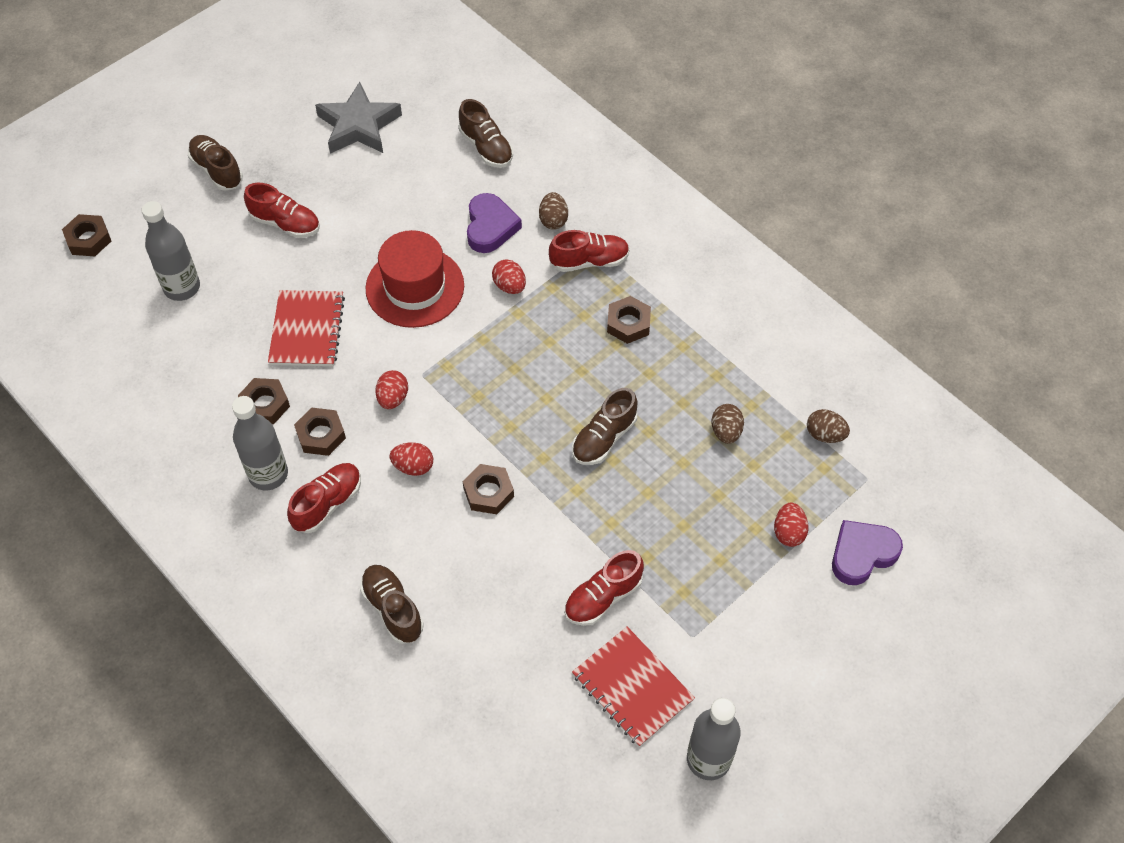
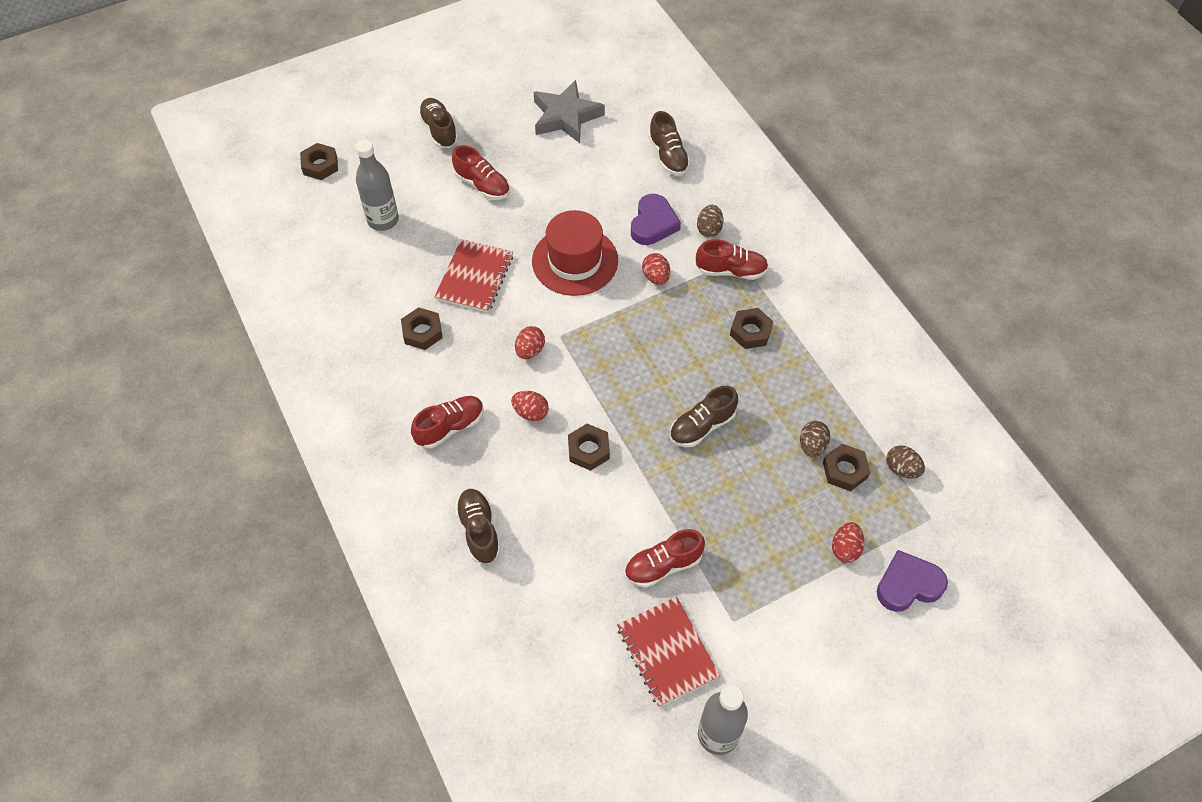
camera: 15 degrees right, 0 degrees up
grey bottle [232,396,288,490] -> none
brown nut [294,407,346,456] -> brown nut moved to [823,444,870,491]

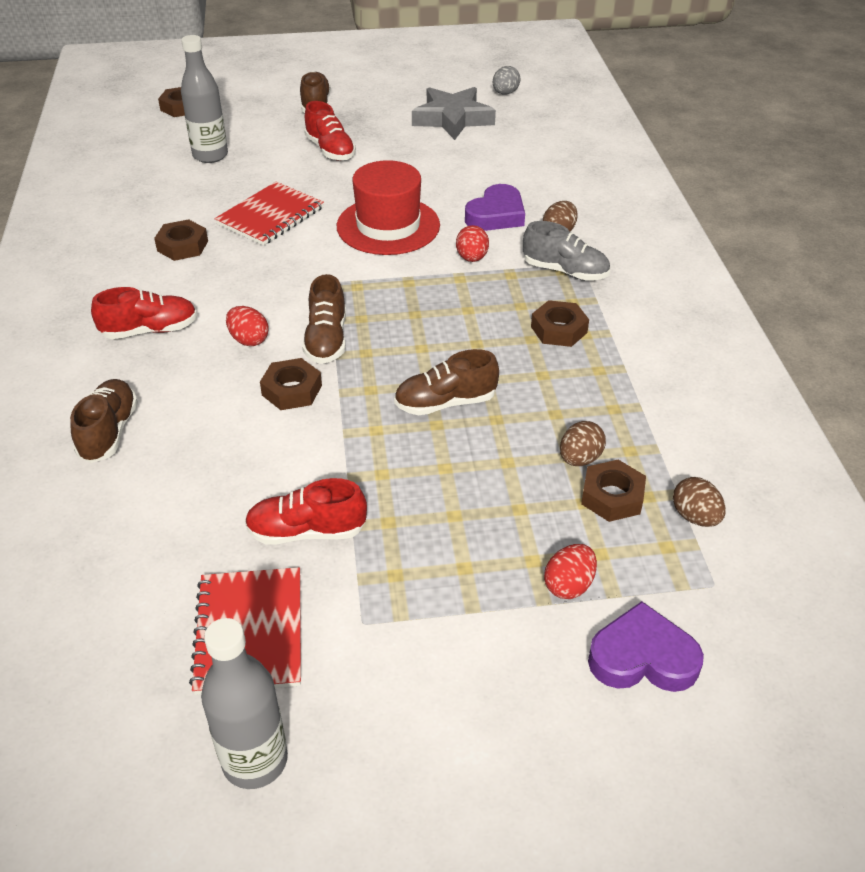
camera: 20 degrees right, 15 degrees down
red egg [515,326,545,359] -> none
brown shoe [649,111,690,176] -> brown shoe moved to [302,274,346,364]
red shoe [696,239,768,280] -> grey shoe [523,221,610,281]
none -> grey egg [493,66,521,95]

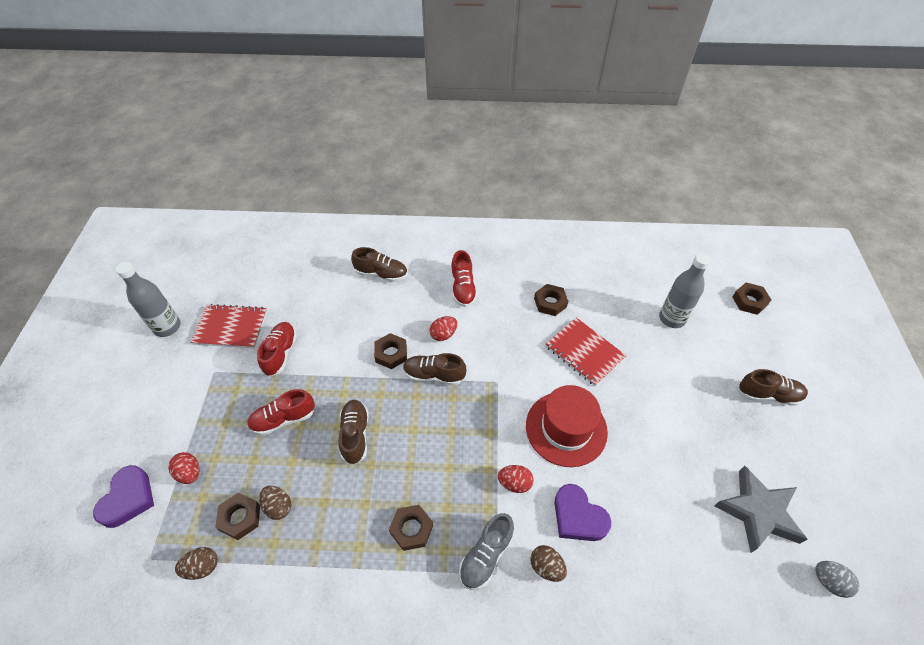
camera: 100 degrees right, 10 degrees up
red shoe [304,101,356,161] -> red shoe moved to [247,389,315,436]

